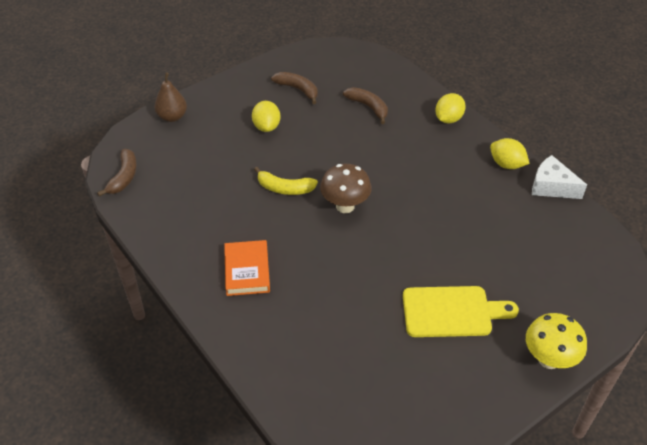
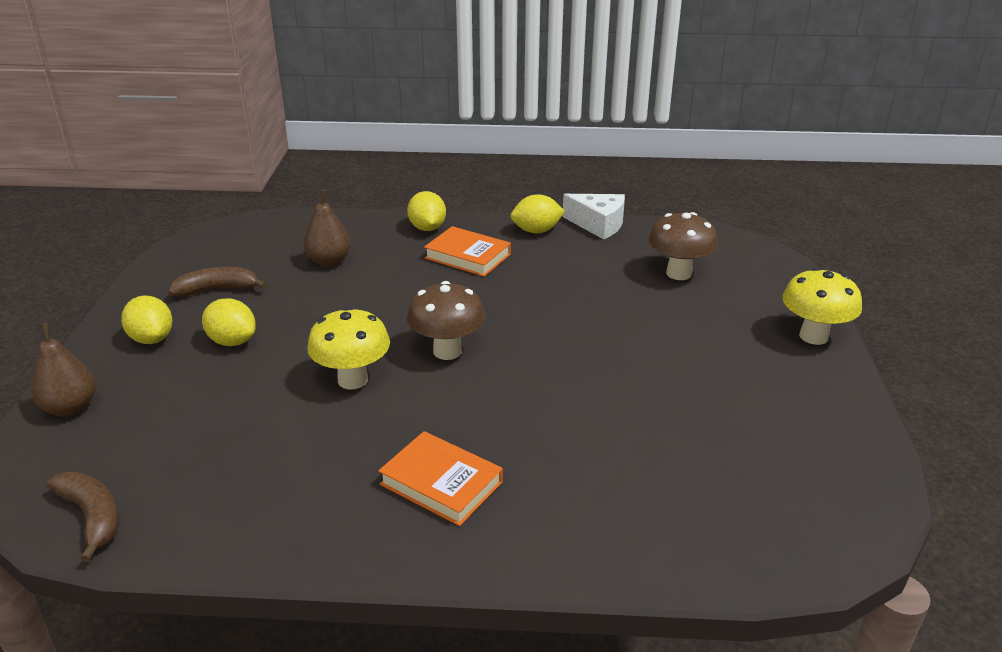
camera: 50 degrees left, 15 degrees down
yellow banana [254,167,318,195] -> yellow mushroom [307,307,390,389]
brown banana [343,87,388,124] -> brown pear [304,189,350,267]
yellow cutting board [403,286,519,337] -> none
white cheese [532,155,587,199] -> white cheese turned 135 degrees counterclockwise [563,194,625,239]
none -> yellow lemon [121,296,173,344]
none -> orange book [424,226,511,277]
none -> brown mushroom [649,212,718,280]

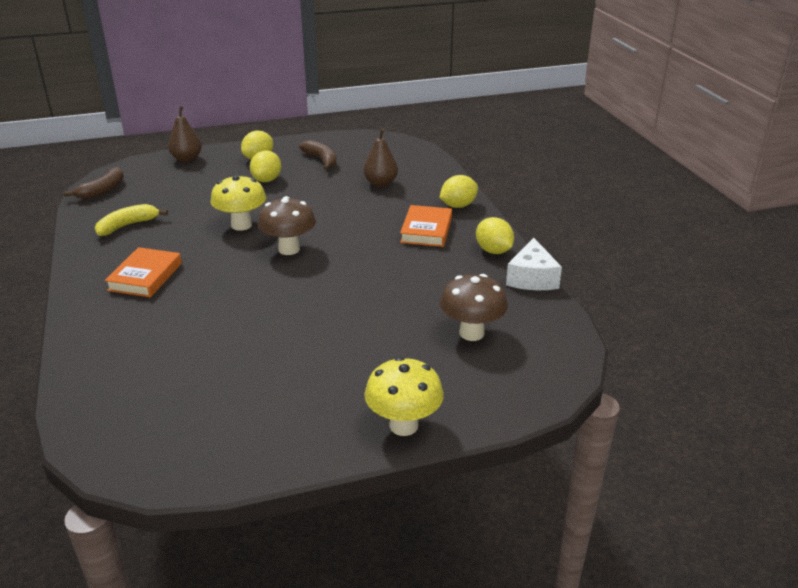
camera: 70 degrees right, 0 degrees up
none -> yellow banana [95,204,168,236]

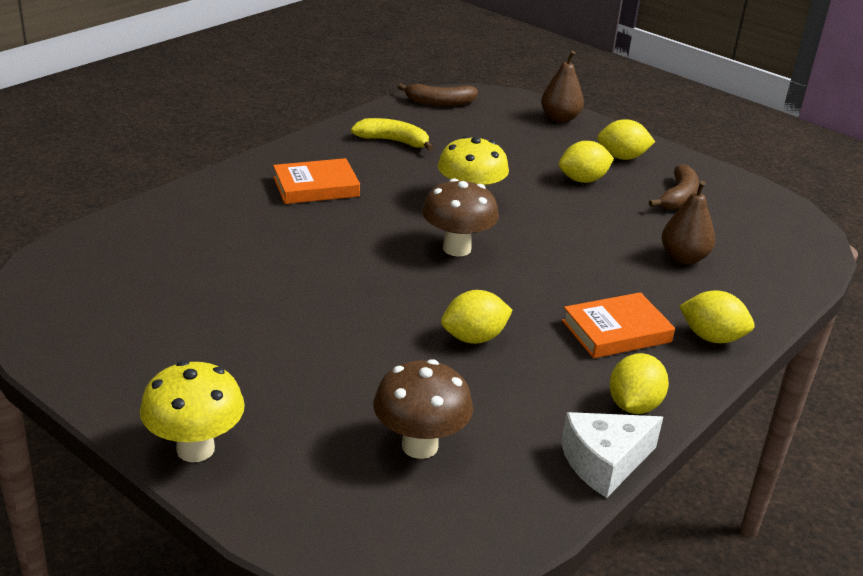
camera: 55 degrees right, 0 degrees up
none -> yellow lemon [441,290,513,344]

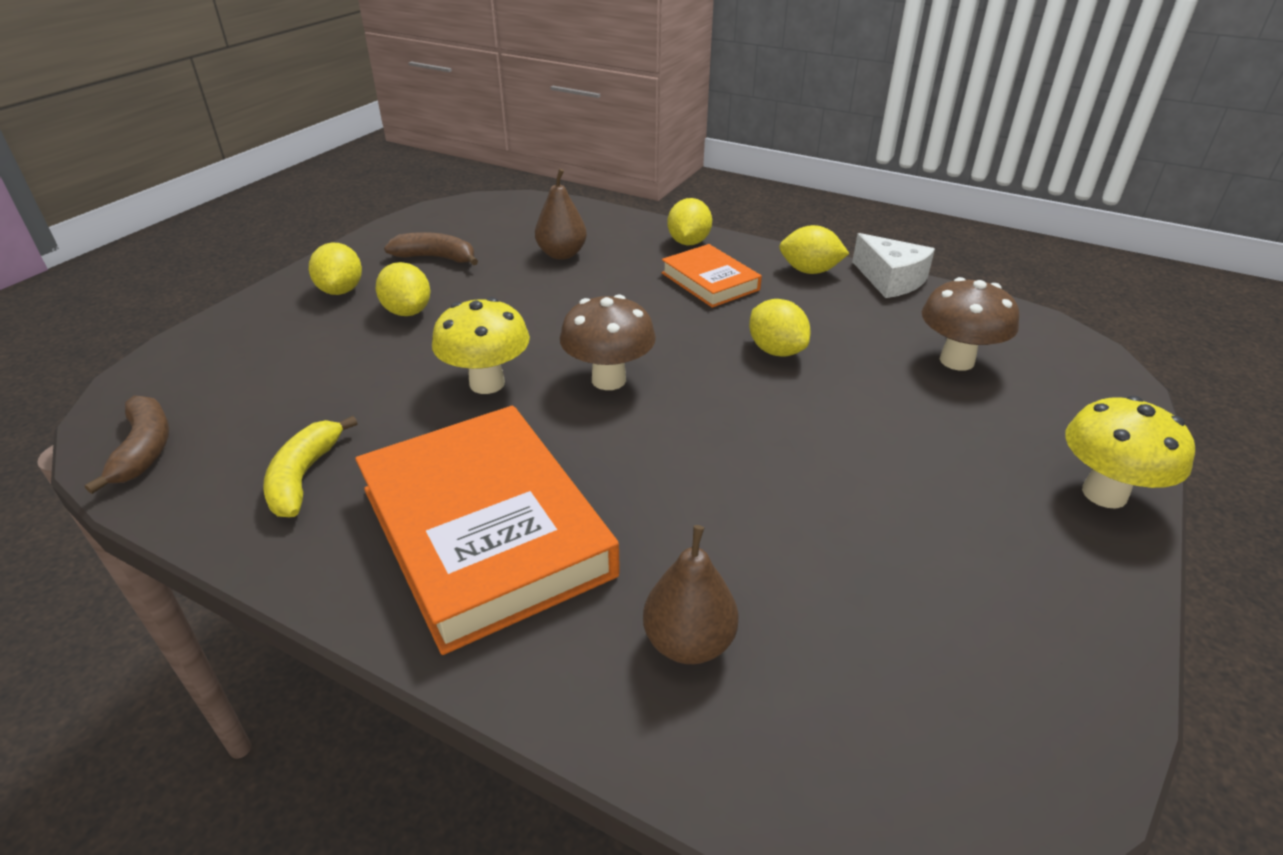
camera: 100 degrees left, 5 degrees up
orange book [273,158,360,204] -> orange book [356,406,620,655], size x1.92
brown pear [541,51,584,123] -> brown pear moved to [643,525,739,664]

